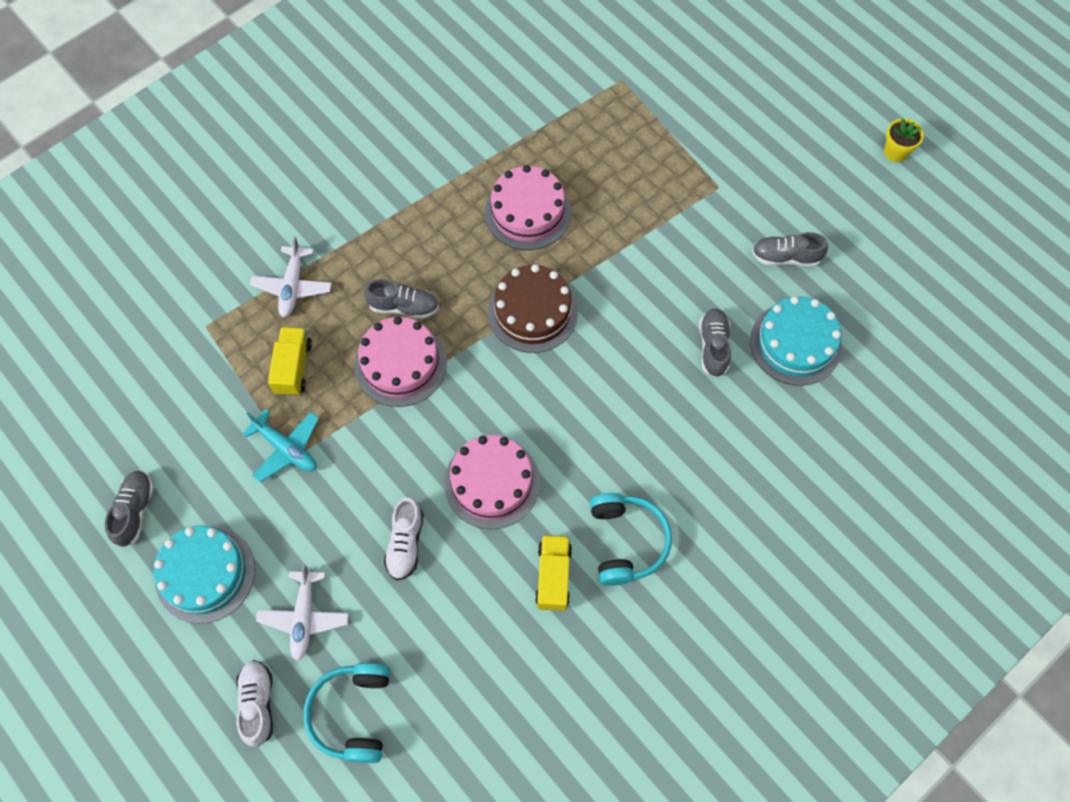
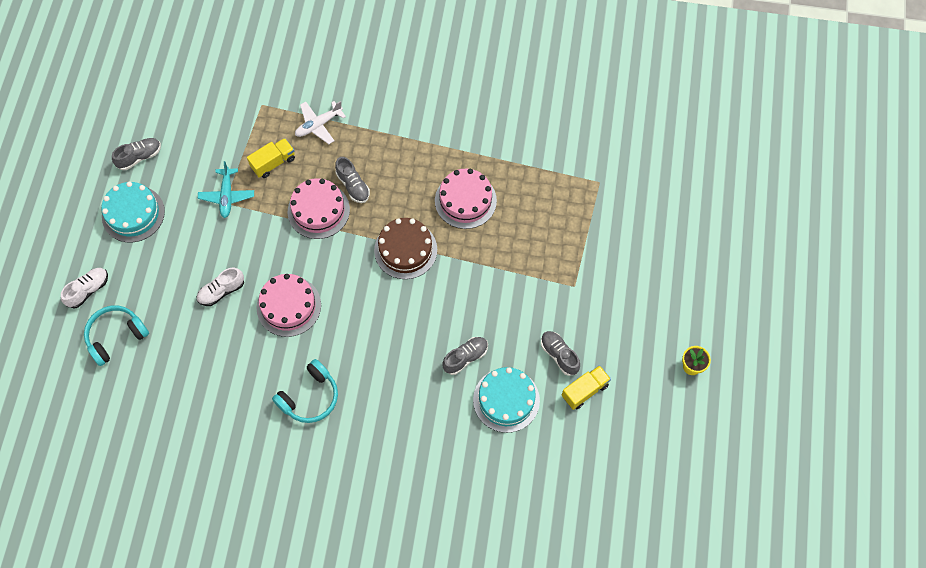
camera: 50 degrees right, 0 degrees up
white plane [256,564,349,661] -> none
yellow truck [535,535,572,611] -> yellow truck moved to [562,365,611,410]

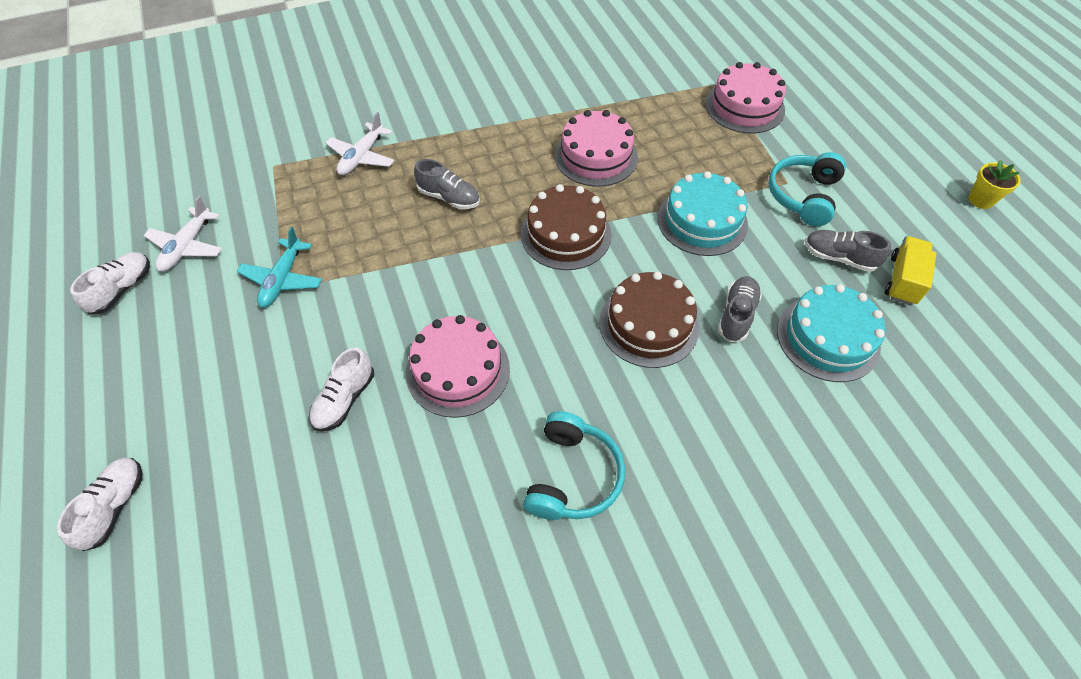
camera: 30 degrees left, 10 degrees down
turquoise headphones [84,305,149,366] -> turquoise headphones moved to [768,152,846,226]
turquoise cake [101,182,165,243] -> turquoise cake moved to [658,171,748,256]
grey shoe [112,138,161,170] -> white shoe [70,252,150,314]
turquoise plane [198,161,254,218] -> turquoise plane turned 45 degrees clockwise [237,227,322,308]
yellow truck [247,138,295,178] -> none
pink cake [288,178,350,239] -> pink cake moved to [705,62,786,134]
none -> white plane [143,196,222,272]
none -> brown cake [599,271,699,368]

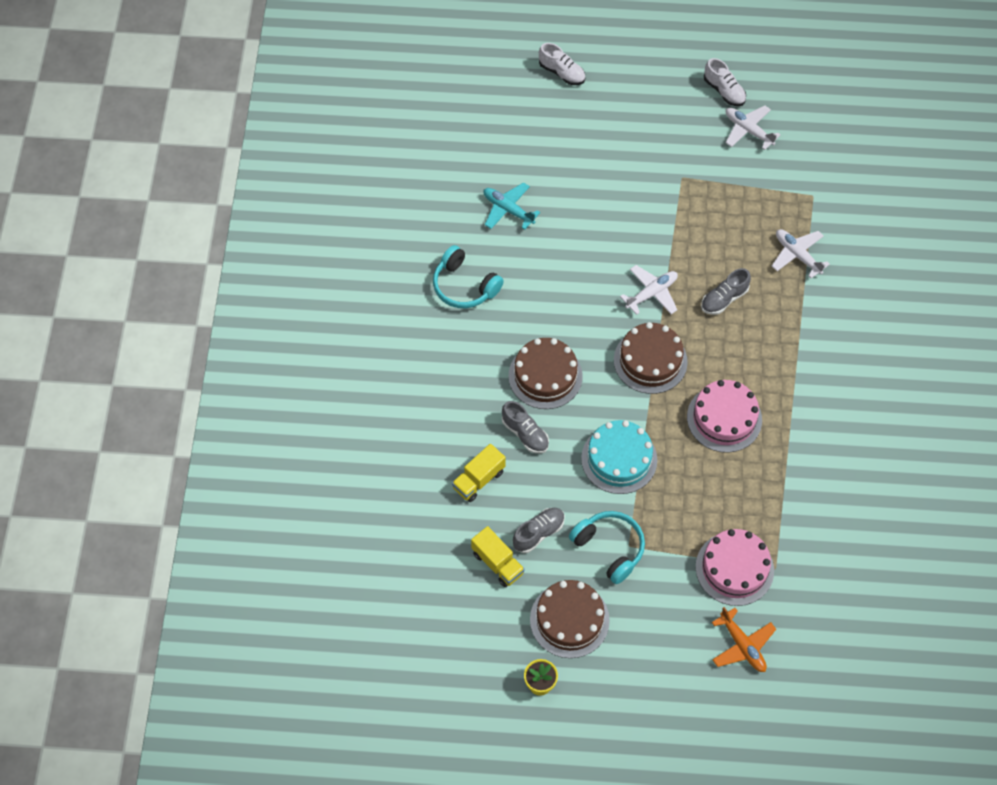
camera: 115 degrees right, 5 degrees up
turquoise plane [237,227,322,308] -> turquoise plane moved to [483,182,540,230]
white shoe [309,347,374,431] -> none
pink cake [406,315,510,418] -> none
turquoise cake [777,284,885,382] -> yellow truck [452,444,506,502]
none -> brown cake [530,580,610,658]
none -> white plane [620,265,678,315]
none -> orange plane [712,607,776,672]

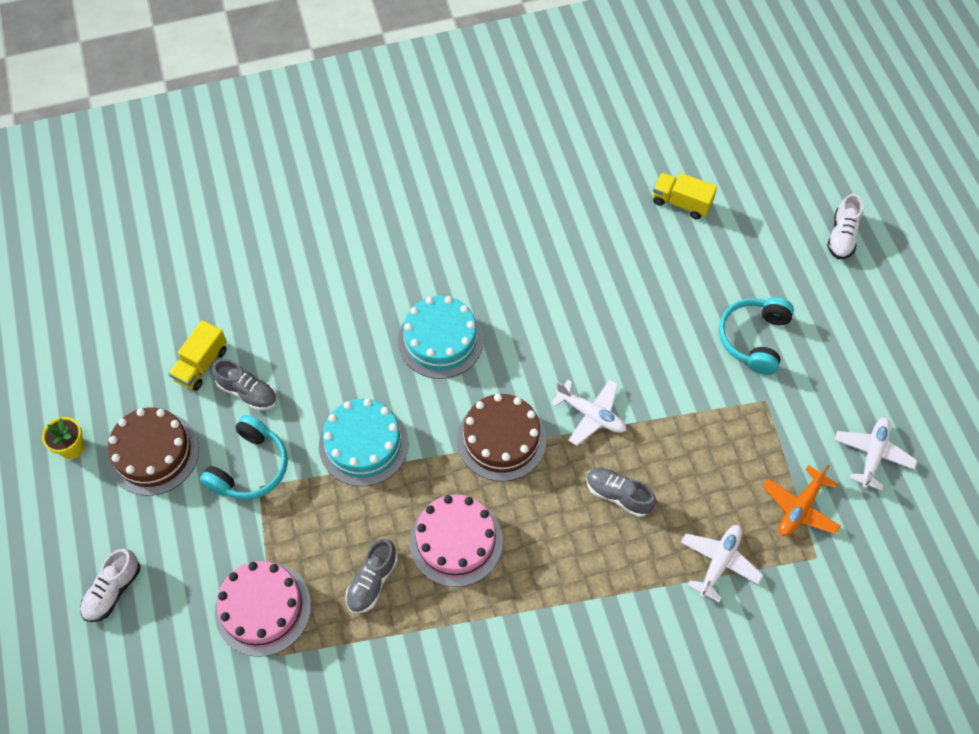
camera: 70 degrees right, 0 degrees up
turquoise headphones [433,245,504,308] -> turquoise headphones moved to [719,297,794,375]
yellow truck [452,444,506,502] -> yellow truck moved to [653,173,717,220]
turquoise plane [483,182,540,230] -> none
grey shoe [502,401,549,454] -> grey shoe moved to [345,539,398,613]
brown cake [509,338,583,409] -> turquoise cake [398,296,484,379]
white shoe [704,58,746,106] -> white shoe moved to [80,549,140,622]
orange plane [712,607,776,672] -> orange plane moved to [763,465,841,536]

